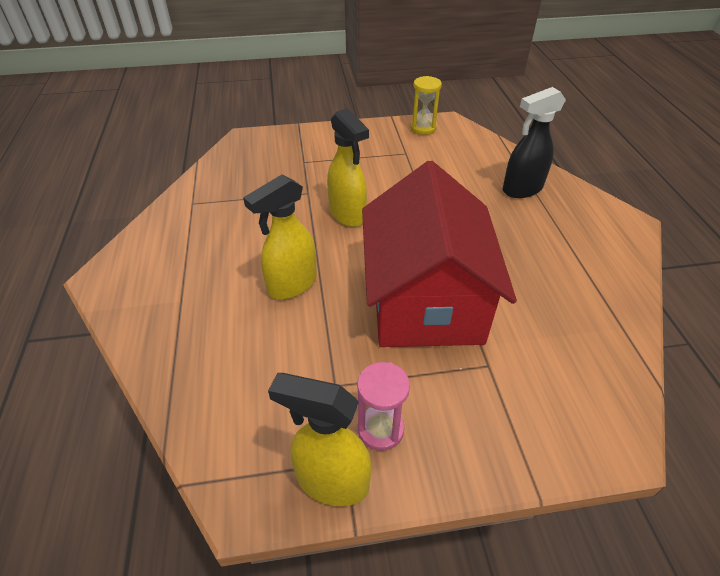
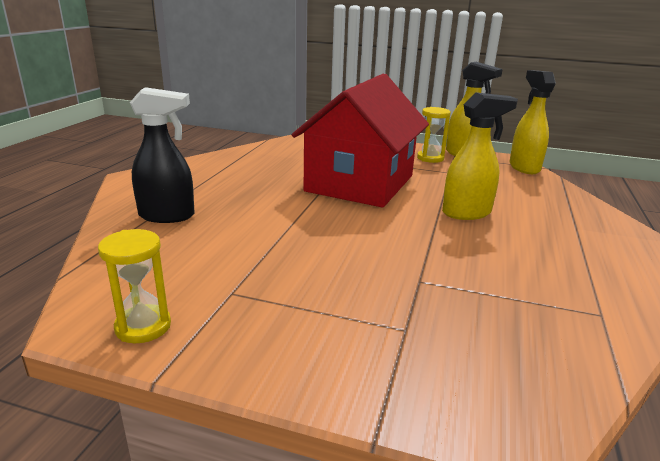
camera: 155 degrees left, 20 degrees down
yellow spray bottle [327,108,369,227] -> yellow spray bottle moved to [509,70,556,174]
pink hourglass [357,362,410,451] -> yellow hourglass [417,107,451,163]

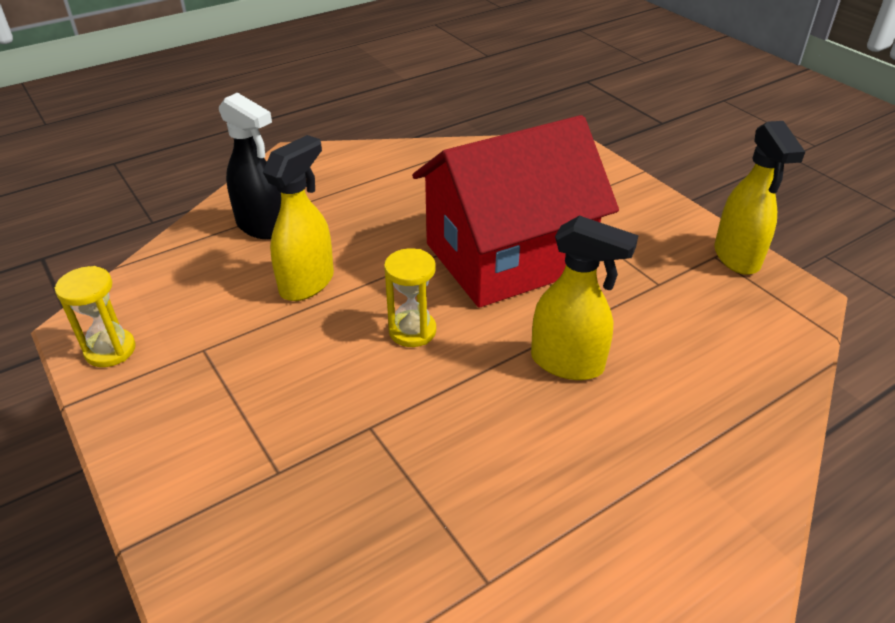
camera: 40 degrees right, 15 degrees up
yellow hourglass [417,107,451,163] -> yellow hourglass moved to [384,248,436,347]
yellow spray bottle [509,70,556,174] -> yellow spray bottle moved to [263,135,334,301]

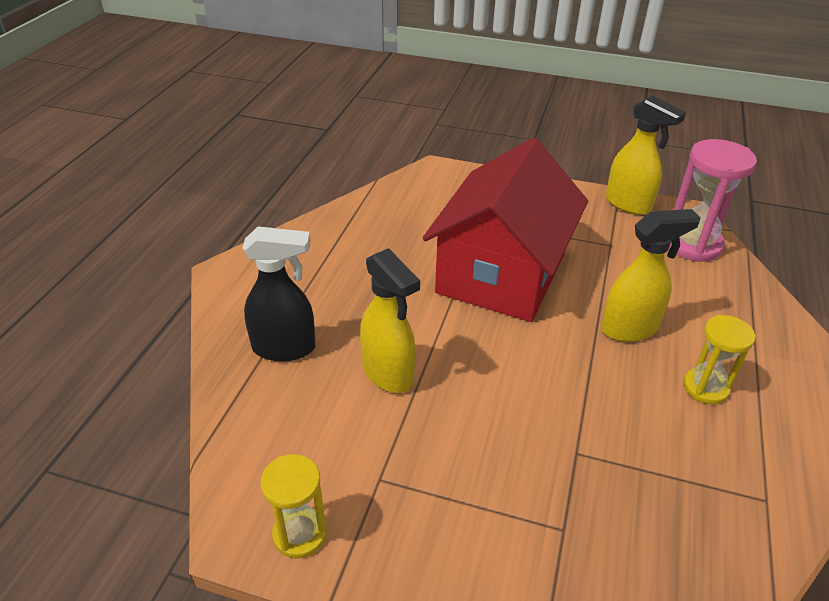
camera: 40 degrees left, 0 degrees up
yellow spray bottle [263,135,334,301] -> yellow spray bottle turned 150 degrees clockwise [360,248,420,393]
yellow hourglass [384,248,436,347] -> yellow hourglass moved to [683,315,756,405]
none -> pink hourglass [669,139,757,262]

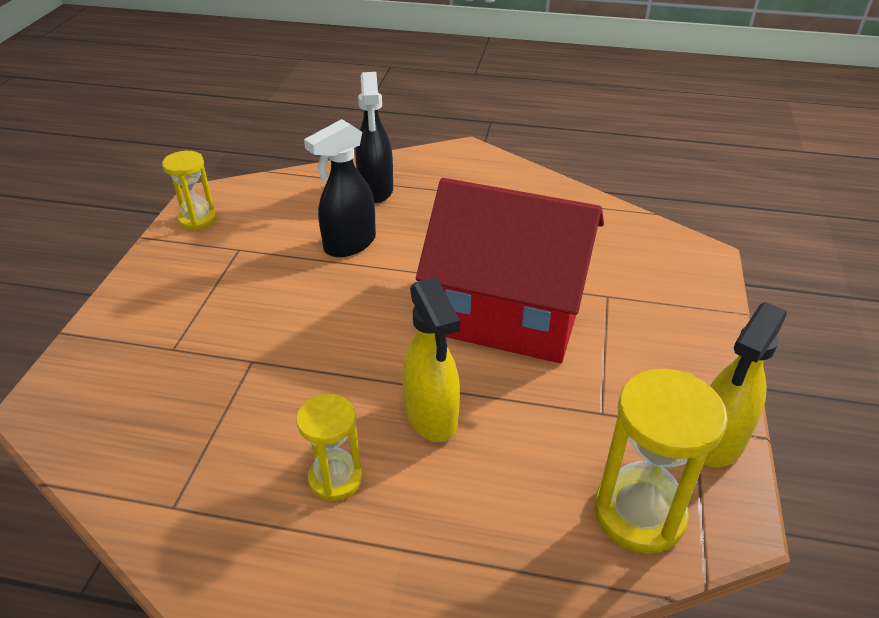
camera: 85 degrees right, 0 degrees up
yellow spray bottle [360,248,420,393] -> black spray bottle [304,119,376,257]
pink hourglass [669,139,757,262] -> yellow hourglass [594,369,728,553]

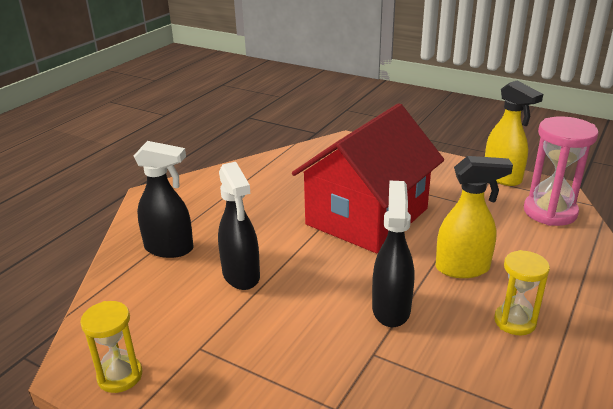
camera: 70 degrees left, 10 degrees down
yellow hourglass [594,369,728,553] -> pink hourglass [524,116,599,226]
none -> black spray bottle [372,181,414,327]

